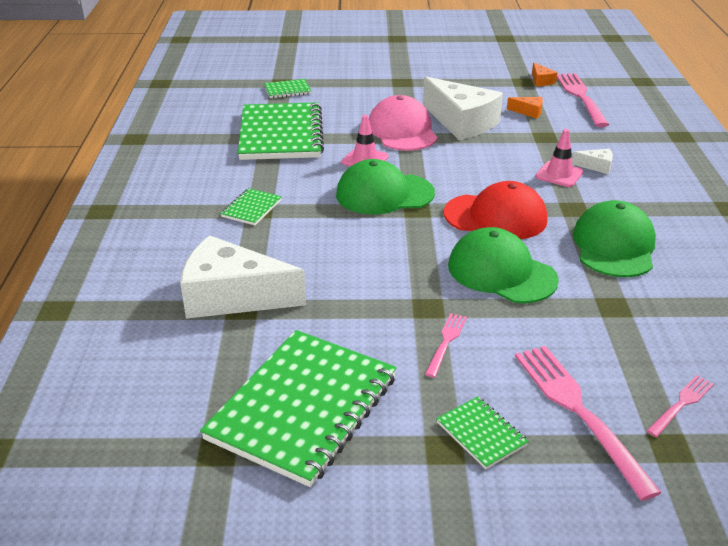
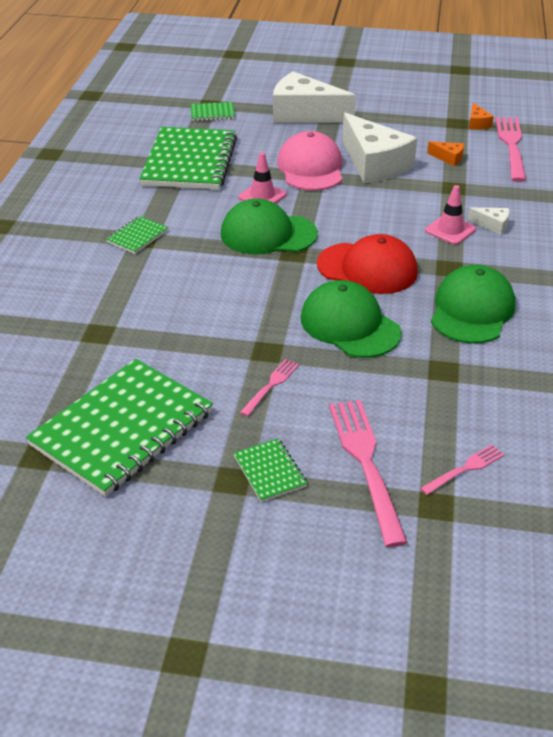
camera: 10 degrees right, 5 degrees up
white cheese [180,235,306,319] -> white cheese moved to [273,72,356,123]

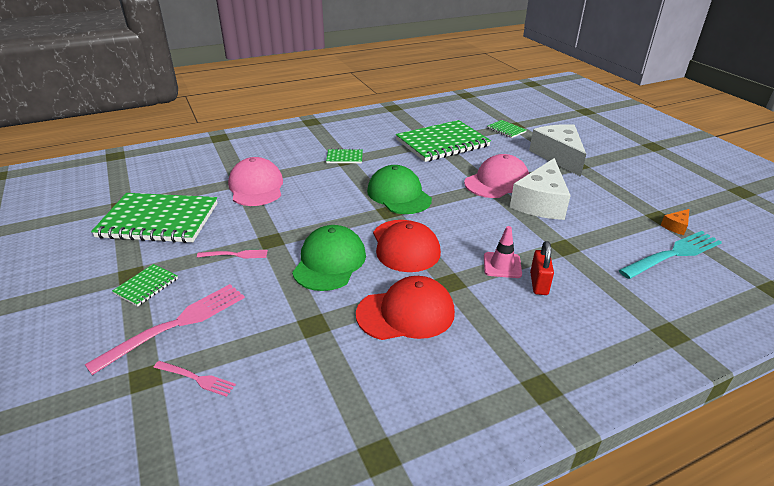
camera: 55 degrees right, 5 degrees down
pink traffic cone [238,152,287,204] -> none
orange cheese [427,141,464,166] -> none
green cap [431,265,516,344] -> red cap [356,276,455,340]
white cheese [468,208,509,235] -> red padlock [530,241,554,295]
pink fork [496,117,526,182] -> turquoise fork [619,231,722,279]
none -> pink cap [228,157,283,206]

